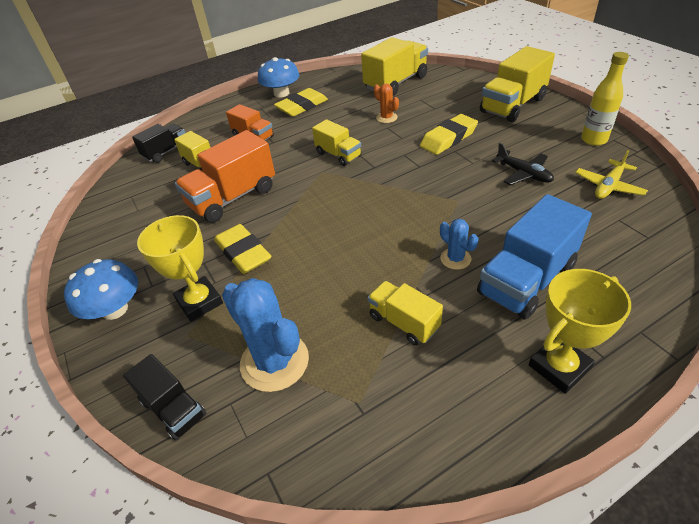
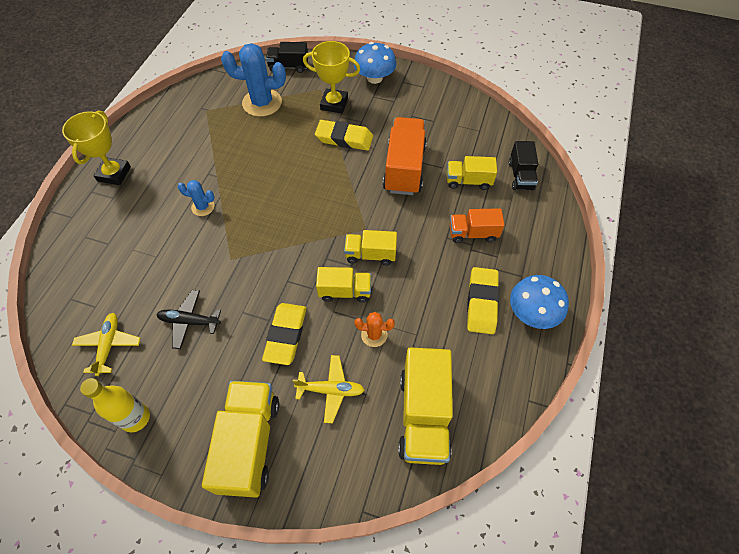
camera: 135 degrees right, 15 degrees up
yellow truck [368,281,443,346] -> yellow truck moved to [316,267,371,303]
blue truck [477,194,592,319] -> none
none -> yellow plane [293,355,365,423]

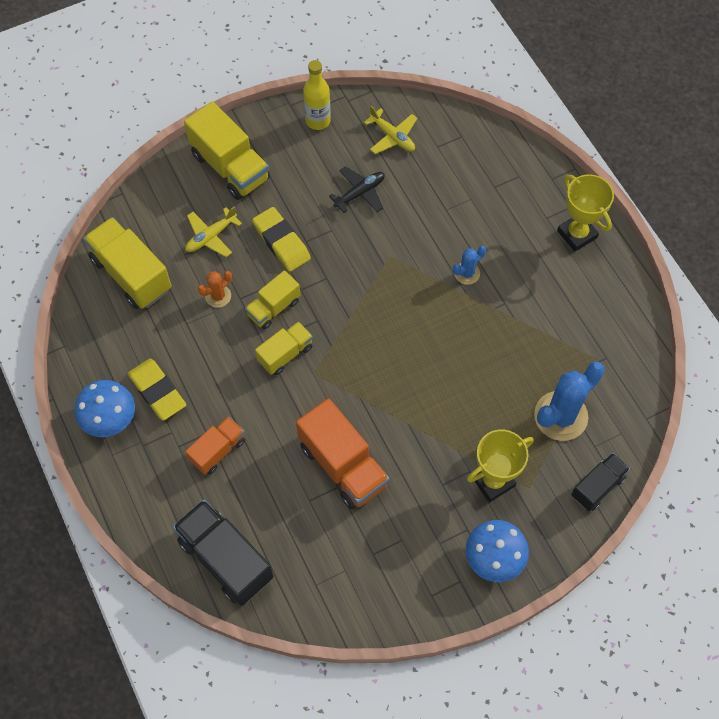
camera: 135 degrees right, 5 degrees up
yellow eraser [315,120,373,151] -> none
yellow truck [447,156,497,190] -> none
black truck [509,141,538,191] -> black truck [173,500,273,606], size x1.70

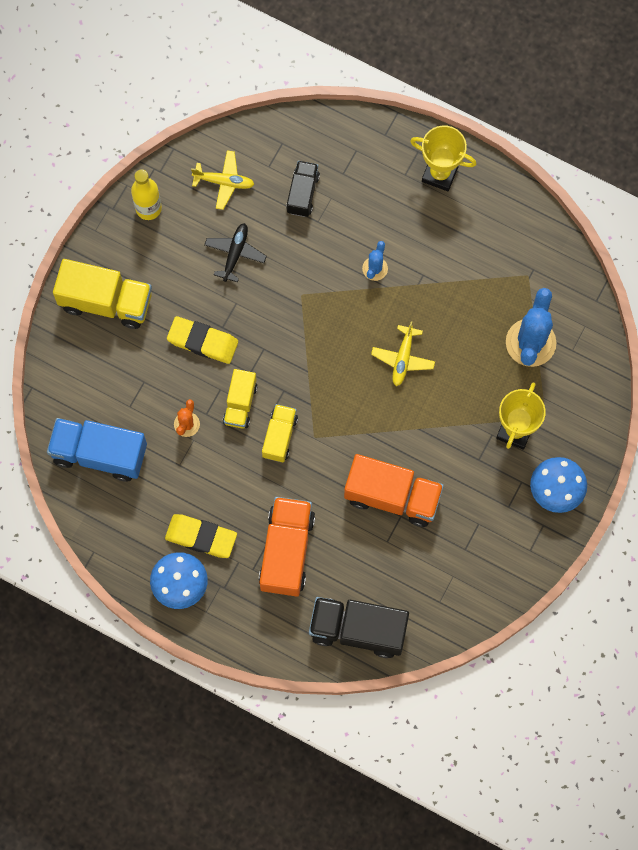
camera: 35 degrees left, 10 degrees up
yellow truck [83,217,172,309] -> blue truck [47,418,147,482]
yellow plane [185,206,242,257] -> yellow plane moved to [371,321,435,386]
orange truck [185,416,245,475] -> orange truck [259,497,315,597], size x1.70
black truck [571,453,630,511] -> black truck moved to [286,161,320,217]

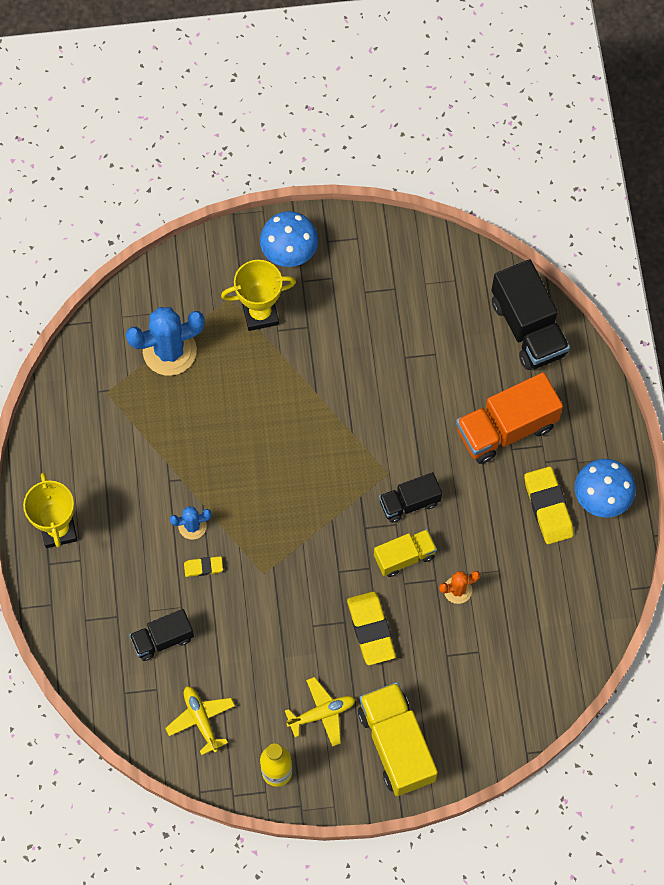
camera: 125 degrees left, 5 degrees down
blue truck [47,418,147,482] -> none
black plane [204,223,267,282] -> none
yellow truck [262,404,298,462] -> black truck [379,472,442,523]
orange truck [344,454,444,527] -> none
yellow plane [371,321,435,386] -> yellow plane moved to [285,677,355,747]
none -> yellow eraser [184,556,223,577]

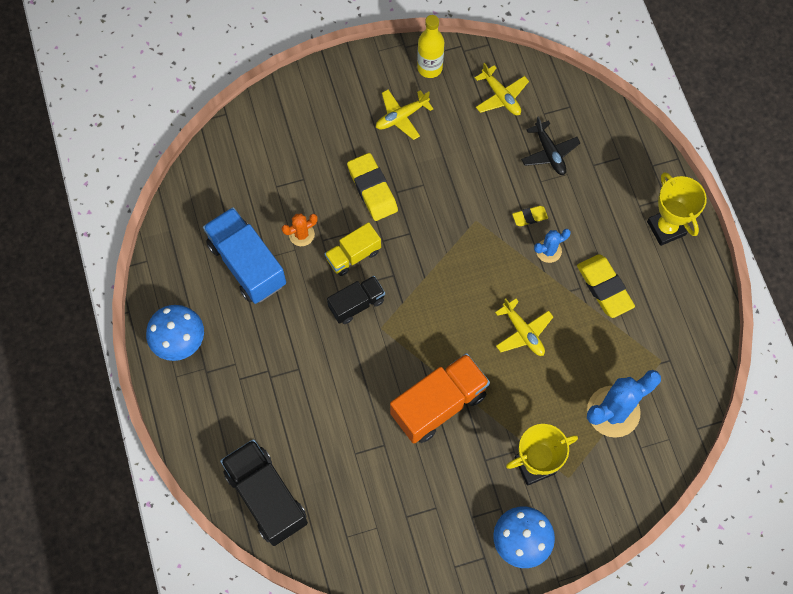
camera: 170 degrees right, 0 degrees up
black truck [129,609,194,661] -> black plane [521,116,580,175]
yellow truck [358,682,438,796] -> none
orange truck [456,372,563,464] -> orange truck moved to [390,353,490,444]
yellow eraser [524,466,574,544] -> yellow eraser moved to [577,254,635,318]
none -> blue truck [203,207,286,304]
none -> yellow plane [495,298,553,356]

